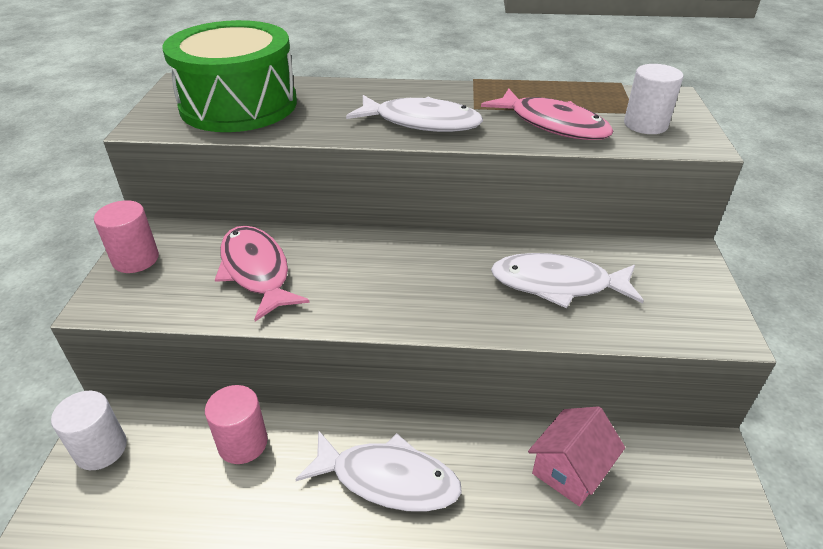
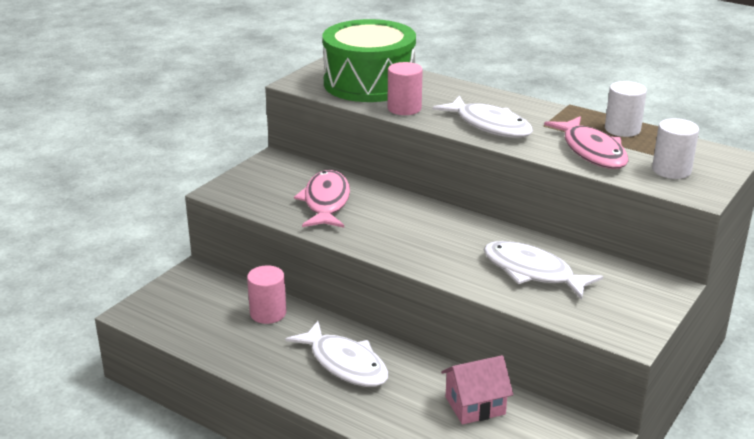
camera: 30 degrees right, 10 degrees down
white cylinder [51,391,127,470] -> white cylinder moved to [605,81,647,137]
pink cylinder [94,200,159,273] -> pink cylinder moved to [388,62,423,115]

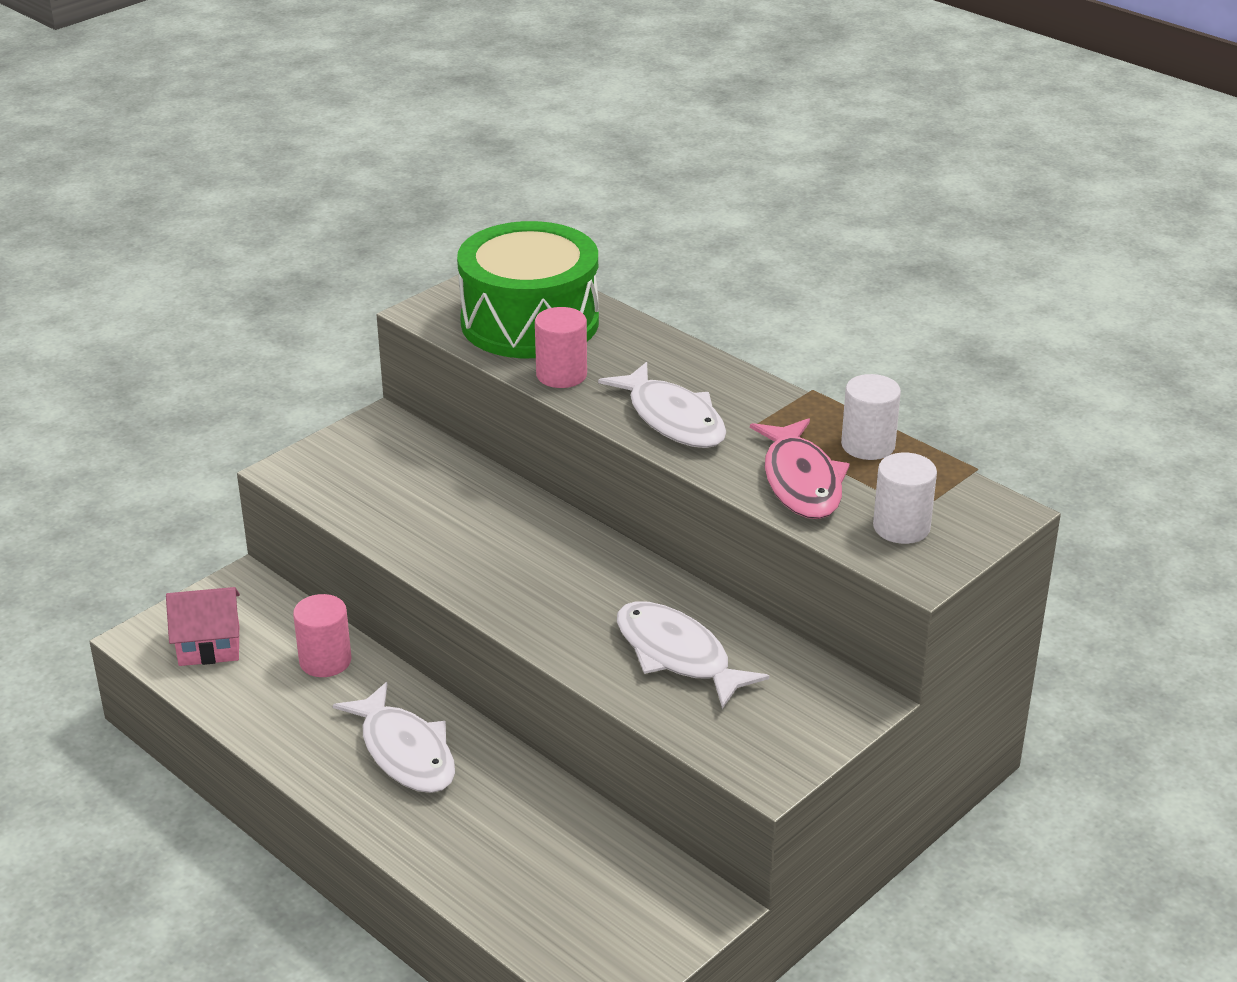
camera: 10 degrees right, 5 degrees up
pink fish [294,170,350,228] -> none
pink house [441,355,513,425] -> pink house moved to [166,587,240,666]

